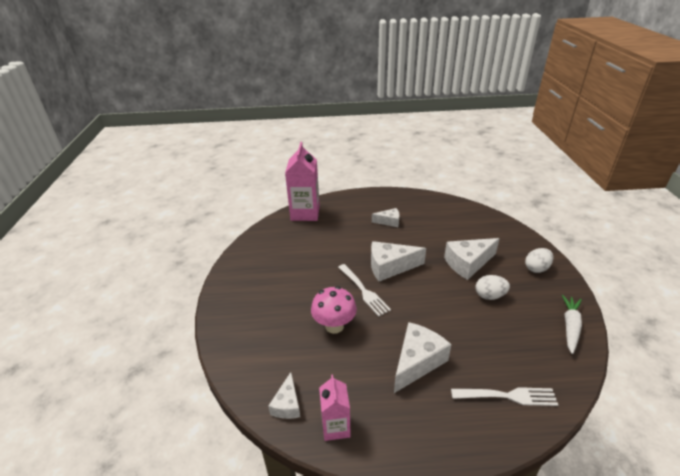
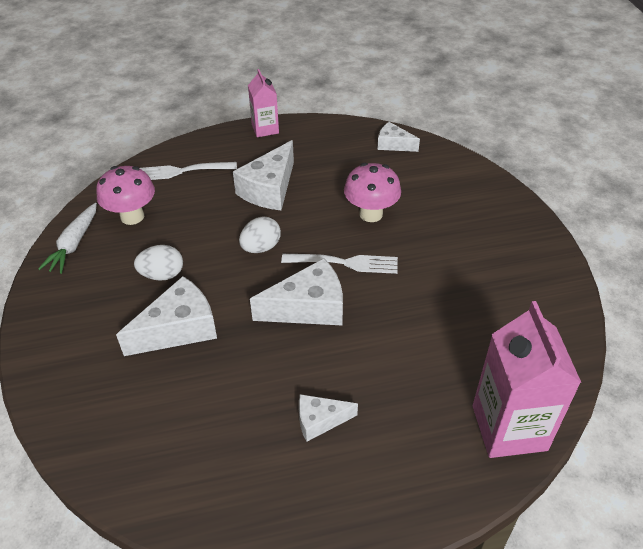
camera: 170 degrees right, 10 degrees up
white cheese [268,372,300,419] -> white cheese turned 60 degrees counterclockwise [377,122,420,152]
pink carton [319,375,351,441] -> pink carton moved to [248,69,279,137]
white fork [338,264,391,317] -> white fork turned 135 degrees clockwise [281,254,398,274]
white egg [525,248,553,273] -> white egg moved to [239,216,281,253]
none -> pink mushroom [96,166,155,225]

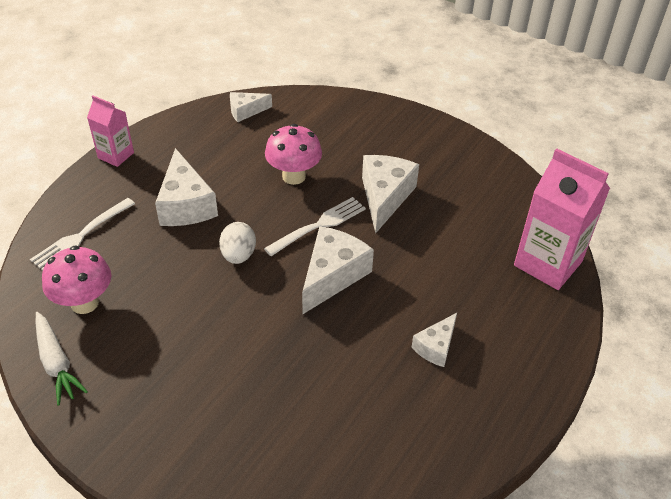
camera: 45 degrees left, 0 degrees up
white cheese [116,276,217,356] -> white cheese moved to [362,155,419,234]
white egg [134,245,183,281] -> none

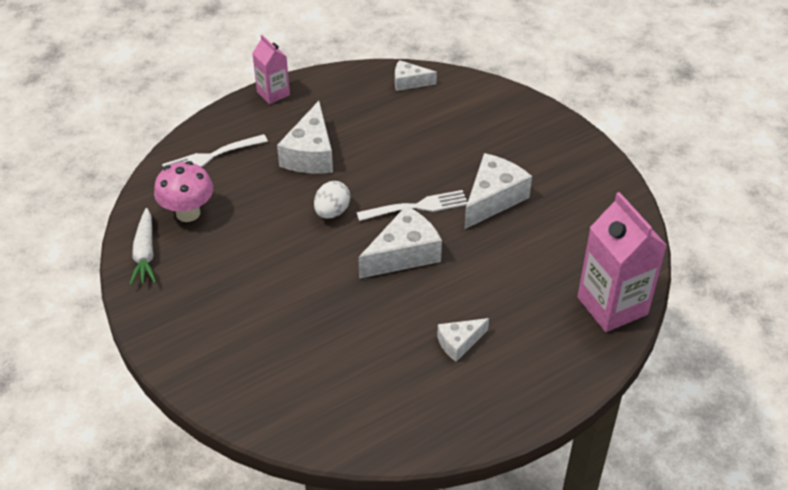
camera: 25 degrees right, 0 degrees up
pink mushroom [265,124,322,185] -> none

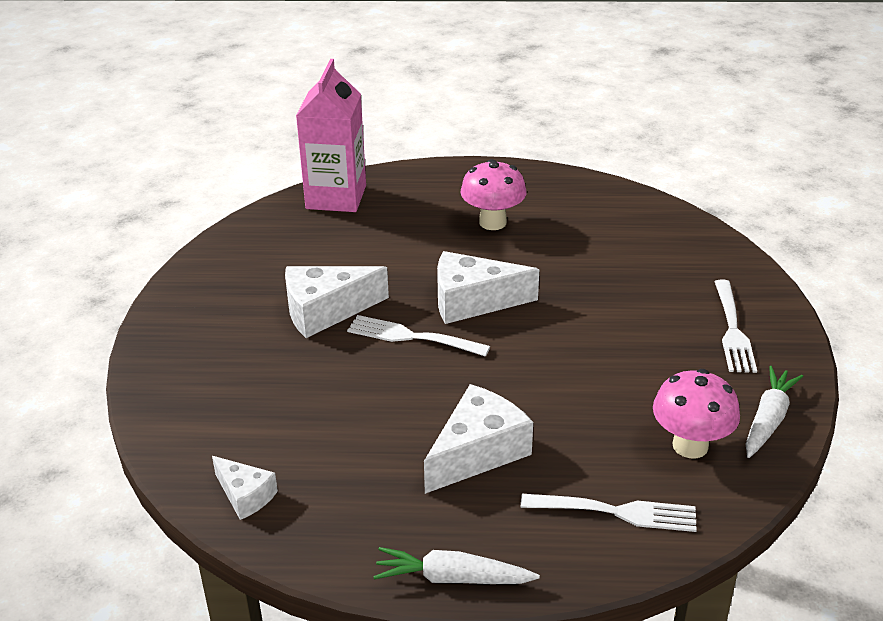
camera: 145 degrees left, 10 degrees down
pink carton [252,35,290,104] -> white carrot [373,547,540,584]
white egg [314,181,350,219] -> none
white cheese [437,318,489,362] -> pink mushroom [461,159,526,230]
none -> white fork [714,279,757,373]

